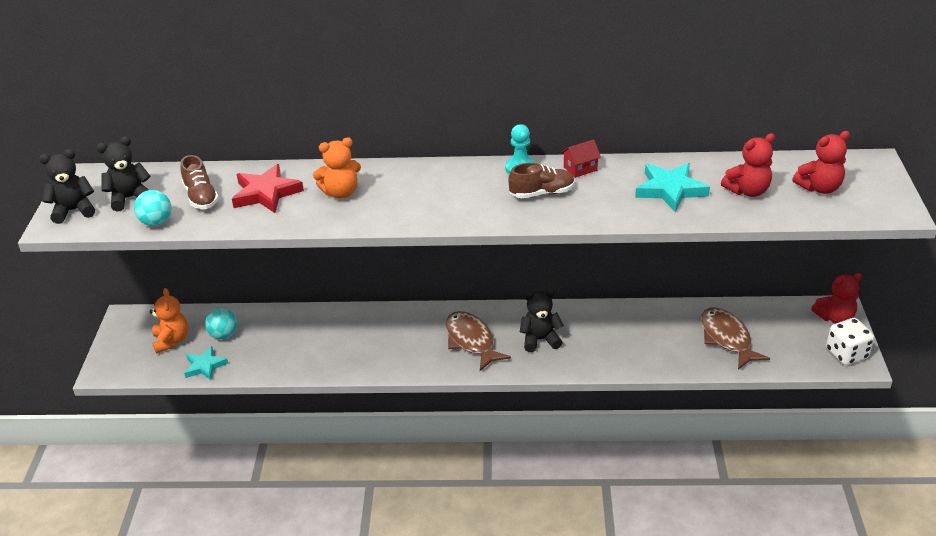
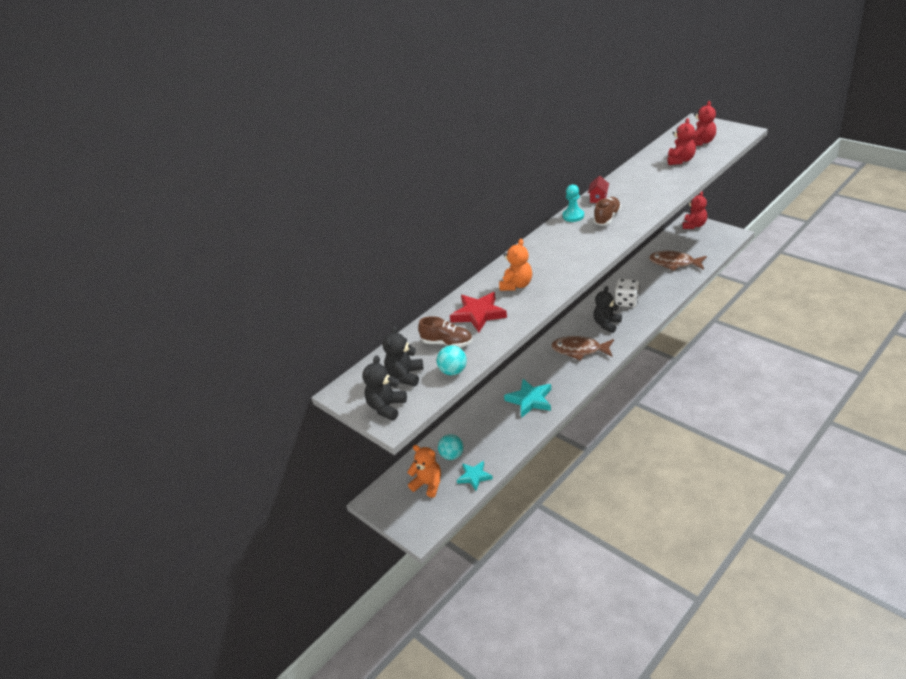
camera: 45 degrees left, 0 degrees up
turquoise star [635,163,710,213] -> turquoise star moved to [504,379,551,418]
white dice [826,318,874,365] -> white dice moved to [615,279,640,307]

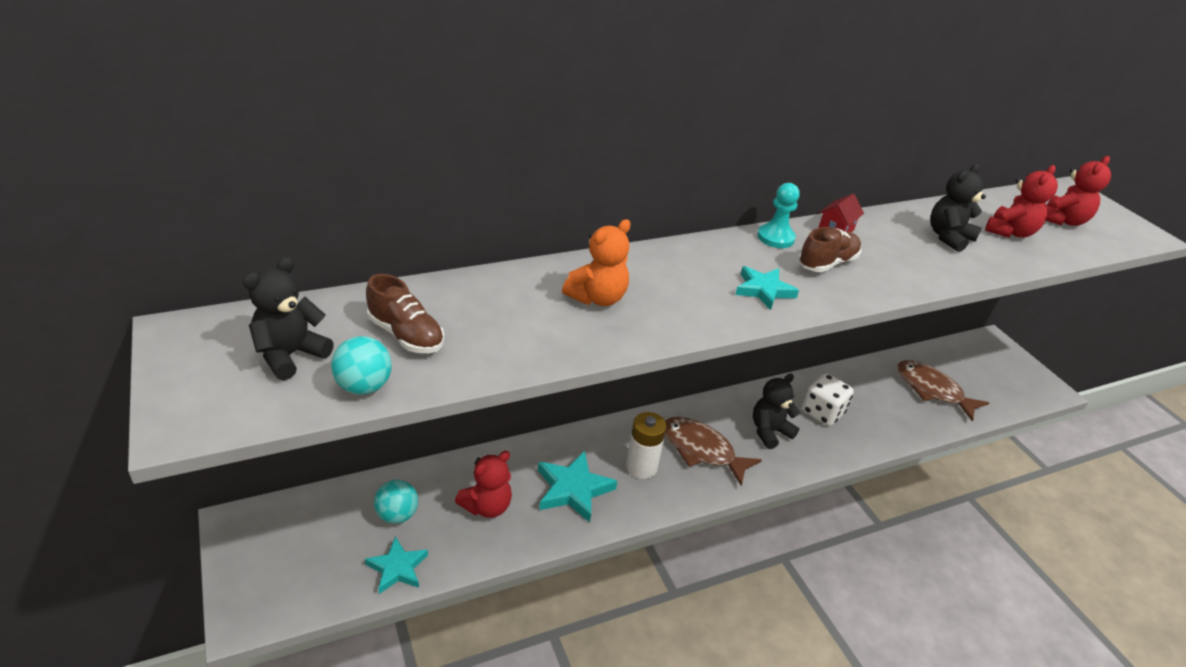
camera: 15 degrees right, 0 degrees up
black teddy bear [363,355,407,421] -> black teddy bear moved to [930,164,986,252]
orange teddy bear [407,445,441,498] -> none
red star [450,292,507,332] -> none
red teddy bear [682,191,707,229] -> red teddy bear moved to [455,451,512,518]
none -> white battery [626,412,667,479]
none -> turquoise star [735,266,799,310]

